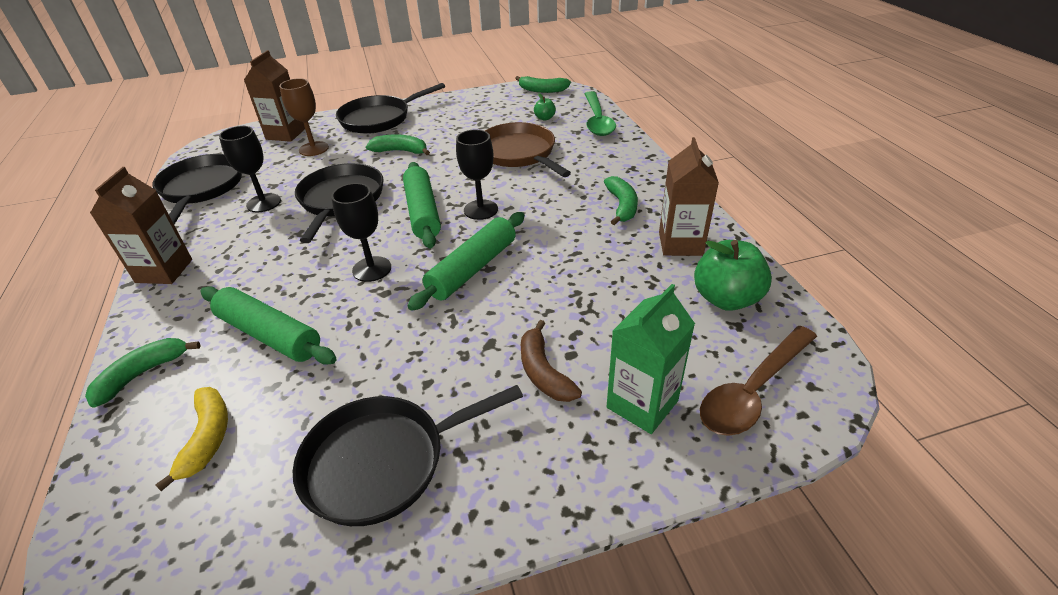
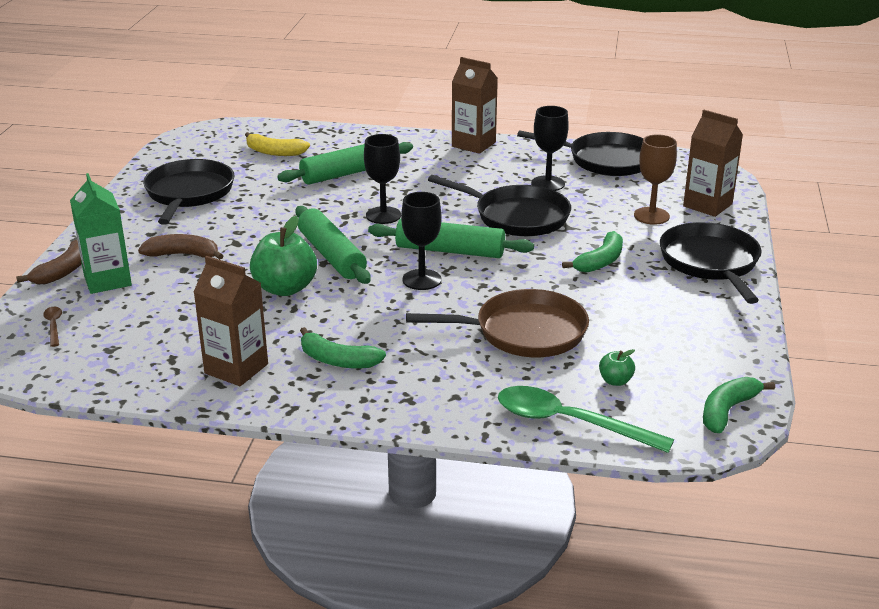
camera: 115 degrees right, 10 degrees down
green banana [85,338,200,408] -> none
green apple [694,240,772,311] -> green apple moved to [250,216,317,296]
brown spoon [700,326,817,436] -> brown spoon [43,307,62,347], size x0.43
none -> brown banana [16,240,82,284]

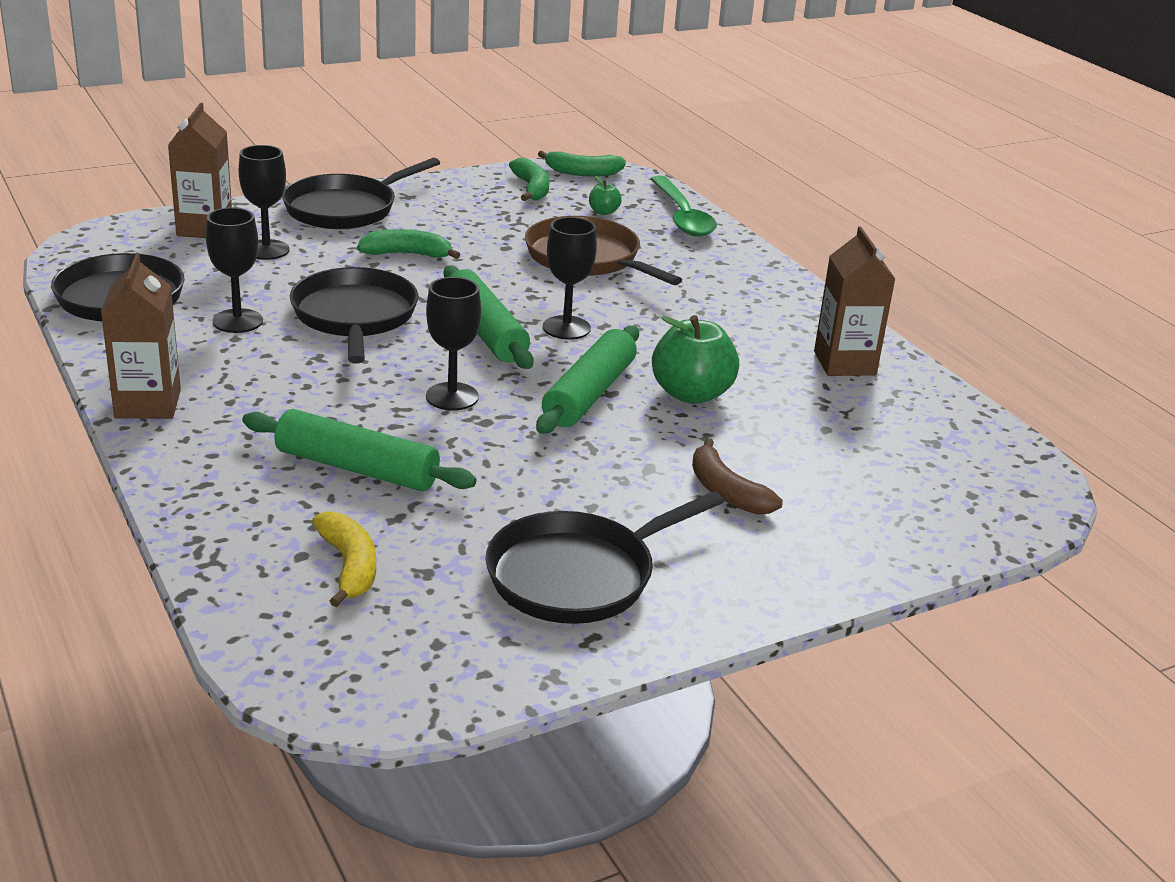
camera: 130 degrees left, 0 degrees up
brown banana [16,240,82,284] -> none
brown spoon [43,307,62,347] -> none
green carton [70,173,132,294] -> none
green banana [300,327,386,368] -> green banana moved to [509,158,550,201]
brown goblet [634,134,677,225] -> black goblet [239,145,290,260]

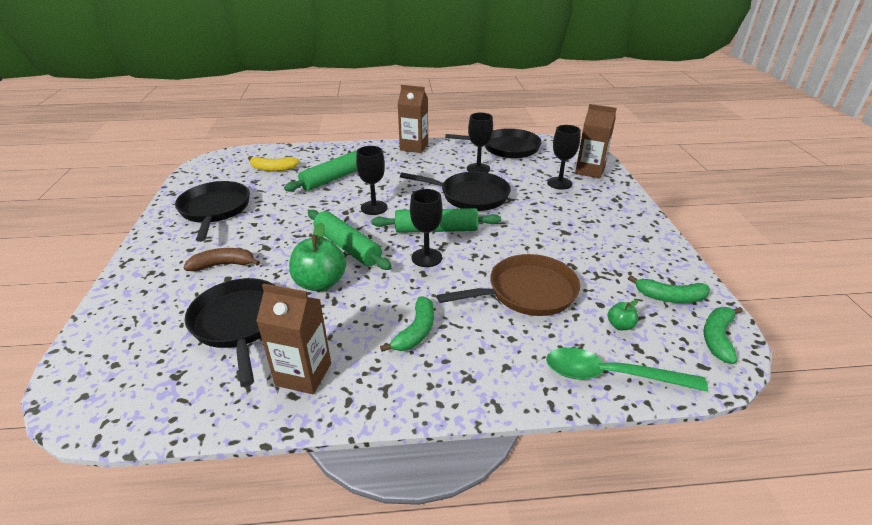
camera: 115 degrees right, 5 degrees up
black pan [282,158,440,229] -> black pan moved to [185,278,276,387]
green banana [357,229,460,259] -> green banana moved to [380,296,434,352]

